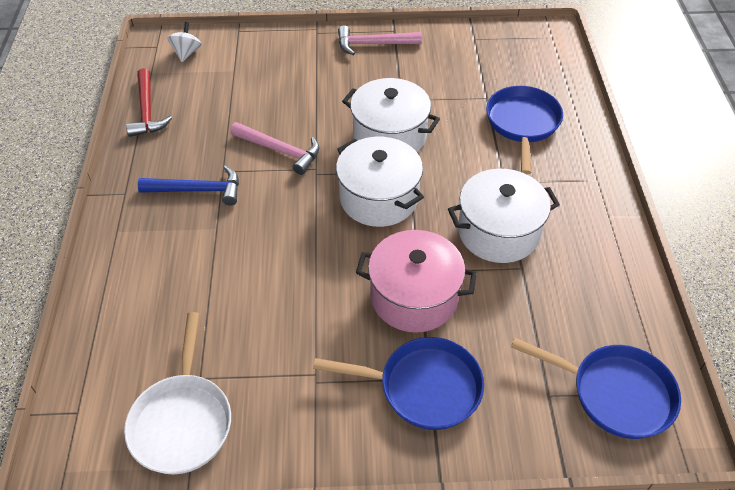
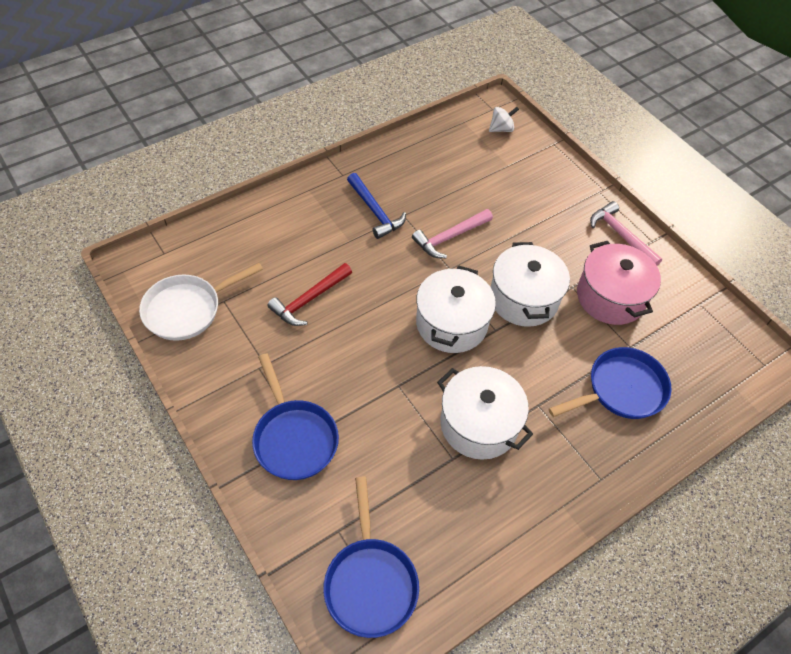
camera: 55 degrees right, 5 degrees up
red hammer [126,68,172,137] -> red hammer moved to [267,263,352,326]
pink hammer [230,122,319,175] -> pink hammer turned 60 degrees clockwise [412,209,493,258]
pink pot [356,230,477,333] -> pink pot moved to [577,241,661,325]

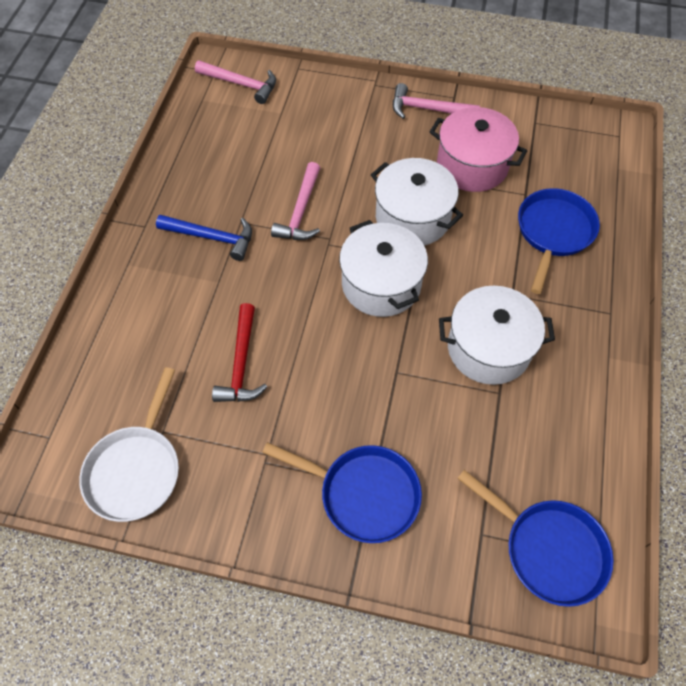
camera: 40 degrees left, 5 degrees up
white spinning top [489,107,519,132] -> pink hammer [195,60,276,104]

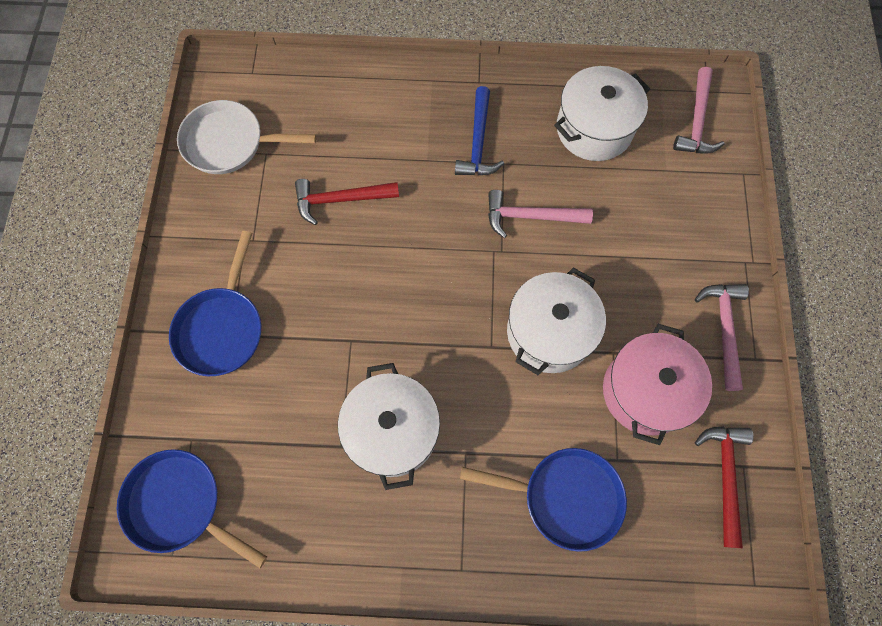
camera: 80 degrees right, 10 degrees up
white pot [339,220,428,317] -> white pot moved to [554,66,650,161]
blue pan [457,470,614,607] -> blue pan turned 90 degrees clockwise [117,449,267,568]
none -> red hammer [695,426,754,548]

